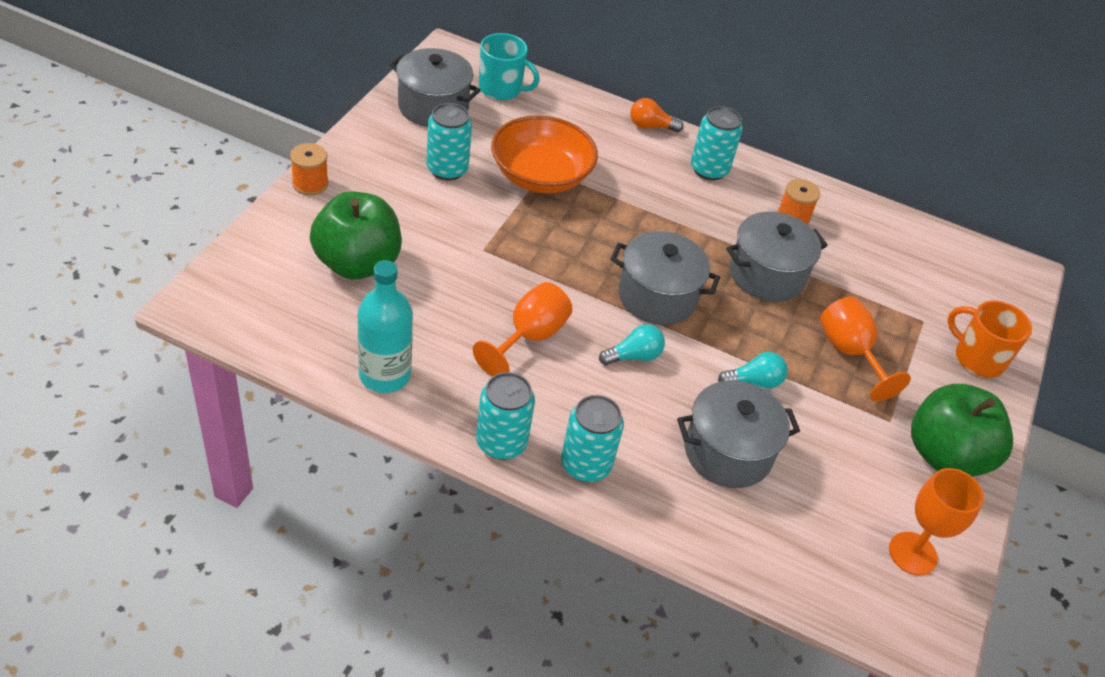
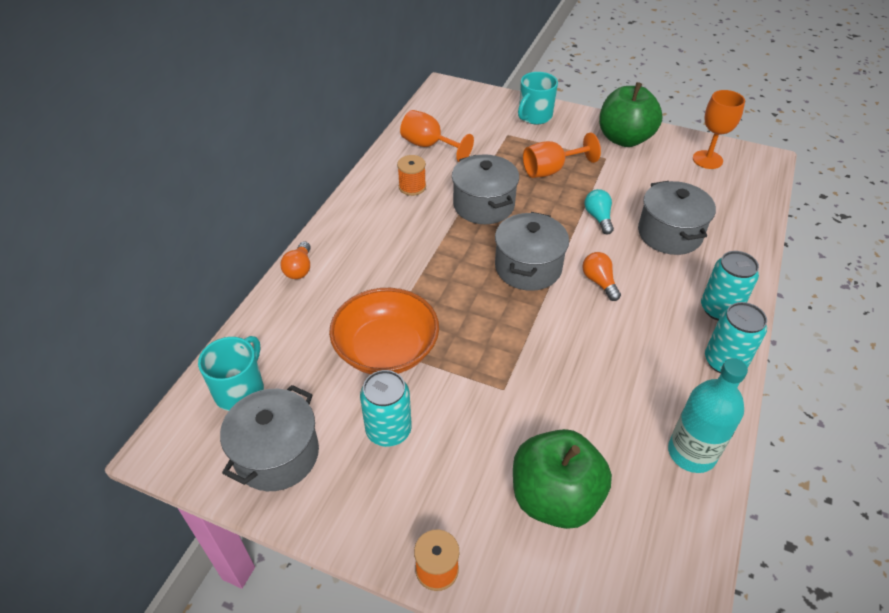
camera: 85 degrees left, 0 degrees up
orange goblet [473,282,572,377] -> orange goblet moved to [400,110,474,162]
turquoise light bulb [599,324,665,365] -> orange light bulb [582,252,621,301]
turquoise can [691,106,743,180] -> none
orange mug [947,300,1032,378] -> turquoise mug [518,72,558,125]

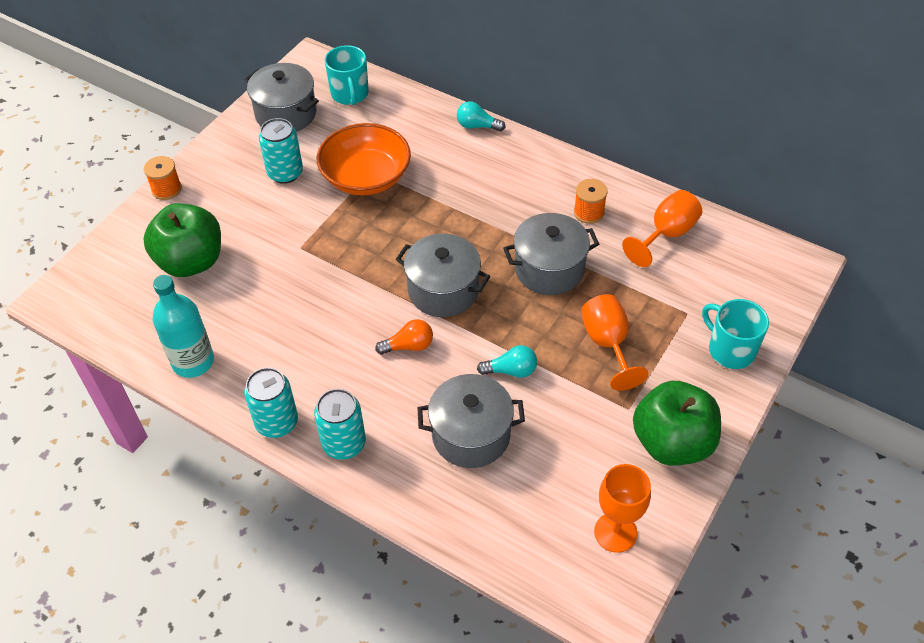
camera: 100 degrees right, 5 degrees up
turquoise mug [198,336,264,411] -> turquoise mug turned 45 degrees clockwise [325,45,369,105]
orange light bulb [281,241,311,279] -> turquoise light bulb [457,101,506,132]

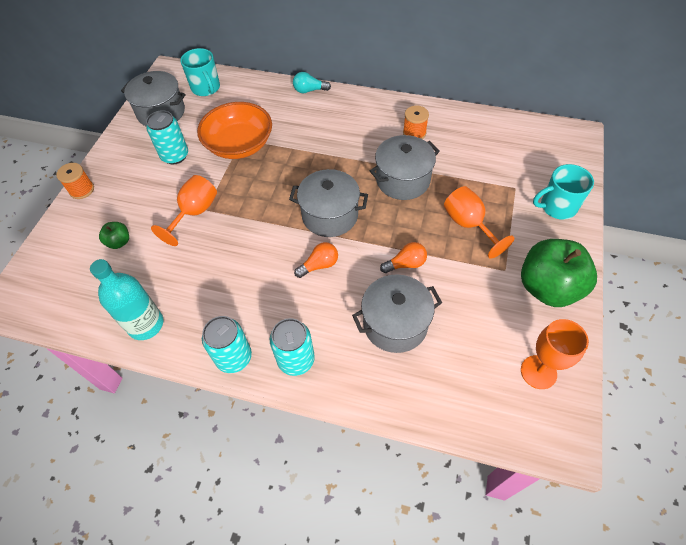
camera: 15 degrees left, 5 degrees up
green apple [143,203,221,277] -> green apple [99,222,129,249], size x0.45
turquoise light bulb [477,345,537,378] -> orange light bulb [380,242,427,273]
orange goblet [622,190,702,267] -> orange goblet moved to [151,175,217,246]
turquoise mug [702,299,769,369] -> turquoise mug turned 45 degrees counterclockwise [533,164,594,220]

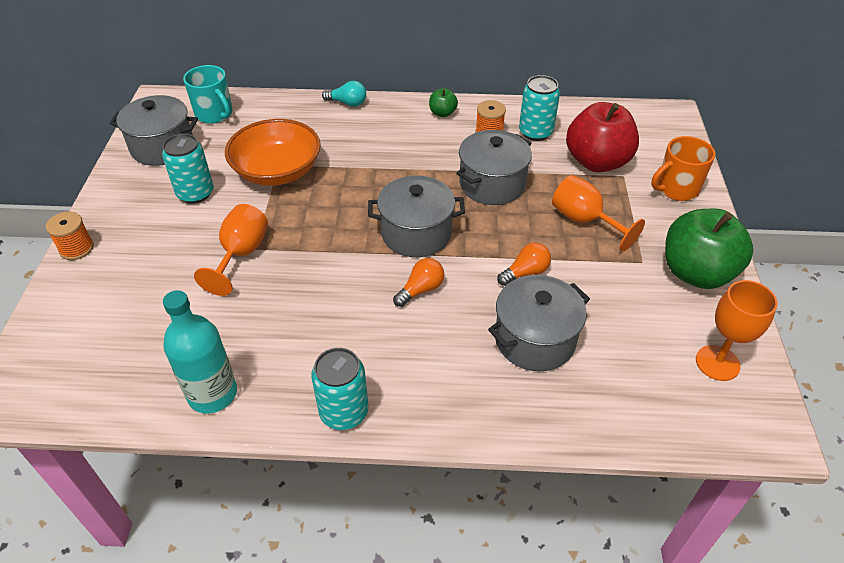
camera: 15 degrees left, 10 degrees down
green apple [99,222,129,249] -> green apple moved to [429,88,458,117]
turquoise can [270,318,315,376] -> turquoise can moved to [519,75,560,141]
turquoise light bulb [293,72,331,93] -> turquoise light bulb turned 150 degrees counterclockwise [322,81,366,107]
turquoise mug [533,164,594,220] -> orange mug [651,136,715,201]
none -> red apple [566,102,639,172]

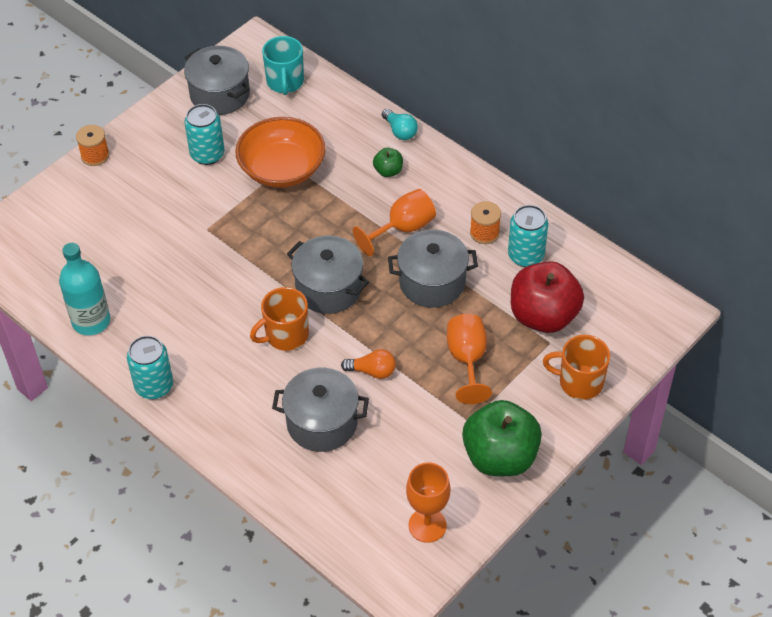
camera: 40 degrees right, 5 degrees up
orange goblet [194,204,268,296] -> orange goblet moved to [353,189,436,256]
orange light bulb [393,258,444,307] -> orange mug [250,287,309,351]
green apple [429,88,458,117] -> green apple moved to [373,148,403,177]

